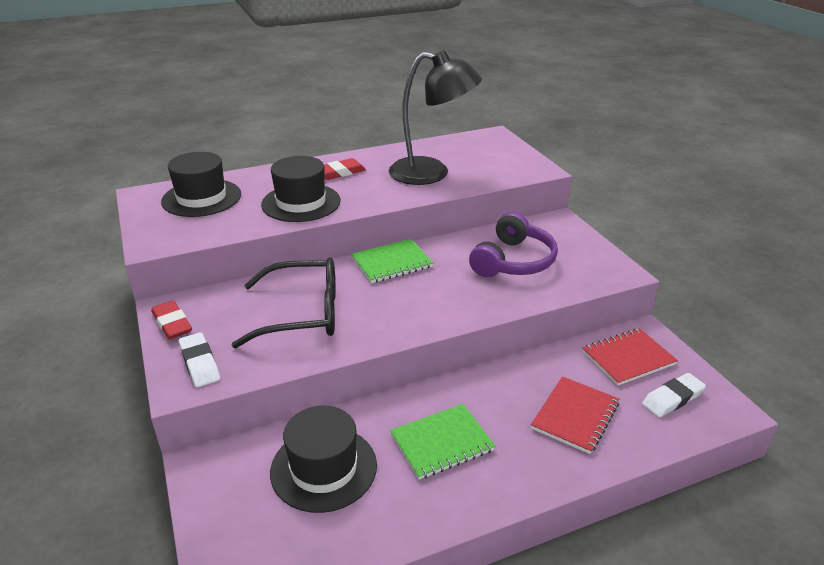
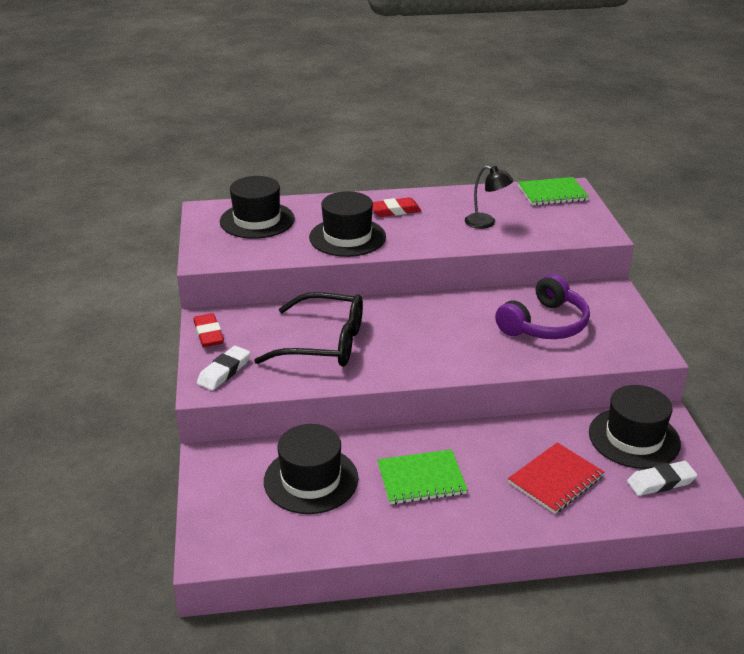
camera: 15 degrees right, 0 degrees up
white eraser [179,332,220,387] -> white eraser turned 45 degrees clockwise [197,346,250,391]
green notebook [351,239,433,283] -> green notebook moved to [518,177,589,206]
black lamp [389,50,482,185] -> black lamp [465,165,514,229], size x0.50
red notebook [582,328,678,386] -> black hat [589,385,681,469]

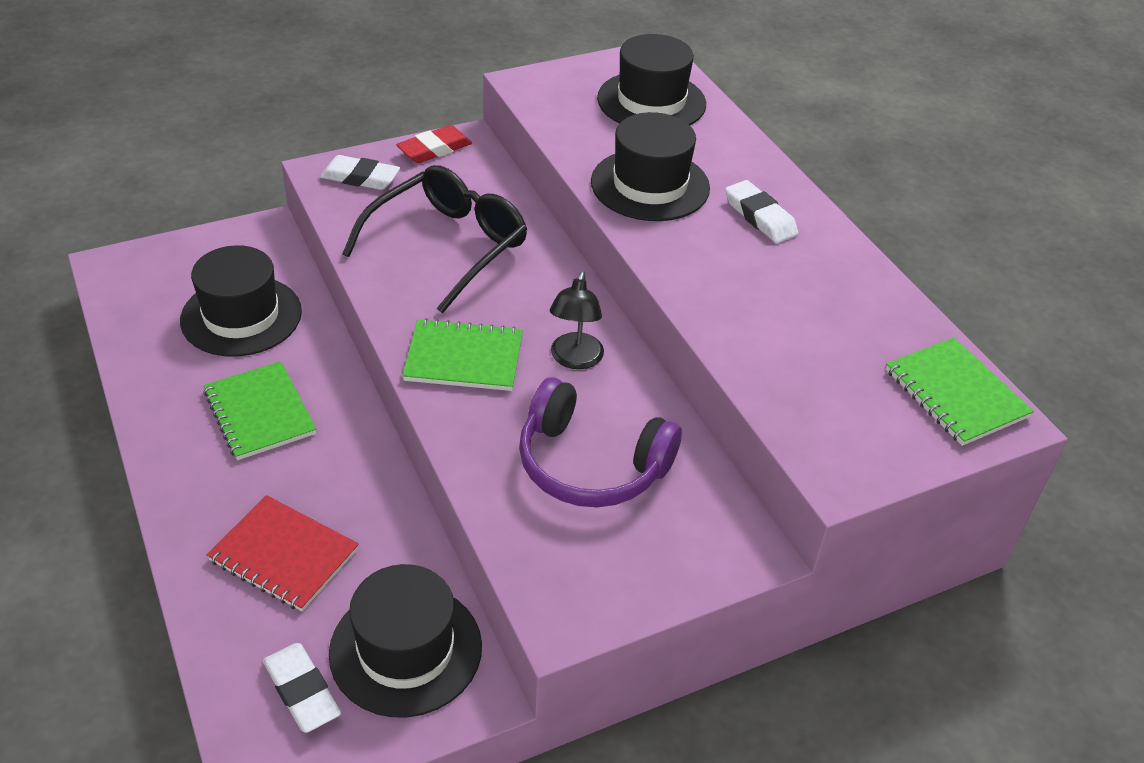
camera: 70 degrees right, 10 degrees up
black glasses [254,292,363,367] -> black glasses turned 135 degrees counterclockwise [342,165,527,314]
red eraser [373,197,421,217] -> white eraser [725,180,798,243]
black lamp [465,165,514,229] -> black lamp moved to [550,271,604,369]
none -> green notebook [402,318,523,391]

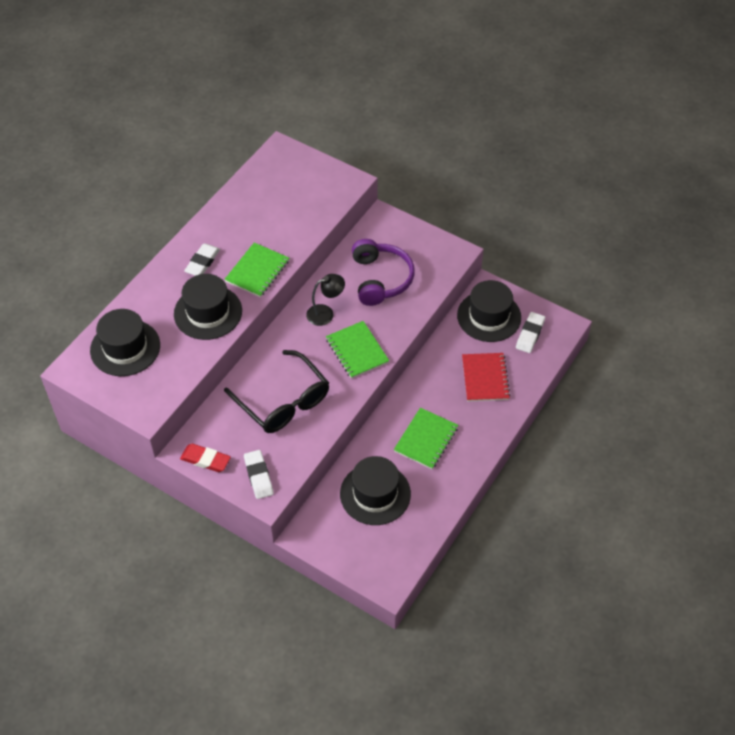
camera: 120 degrees left, 10 degrees up
black glasses [342,165,527,314] -> black glasses turned 135 degrees counterclockwise [224,350,329,433]
green notebook [886,338,1034,446] -> green notebook moved to [224,243,289,297]

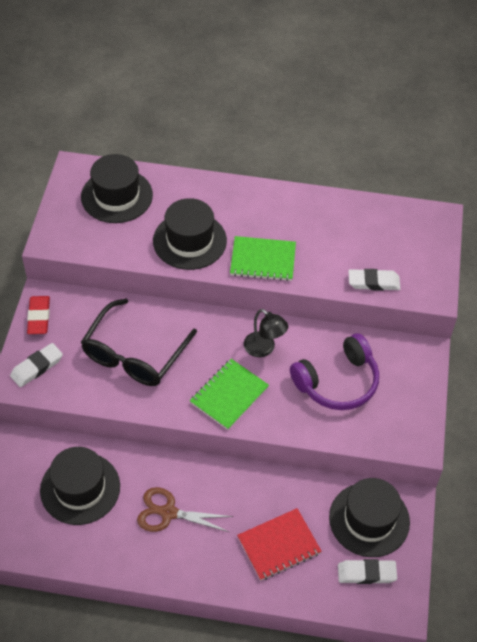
camera: 65 degrees right, 0 degrees up
white eraser [184,243,220,276] -> white eraser moved to [348,269,400,291]
green notebook [394,408,458,469] -> brown scissors [137,487,233,532]

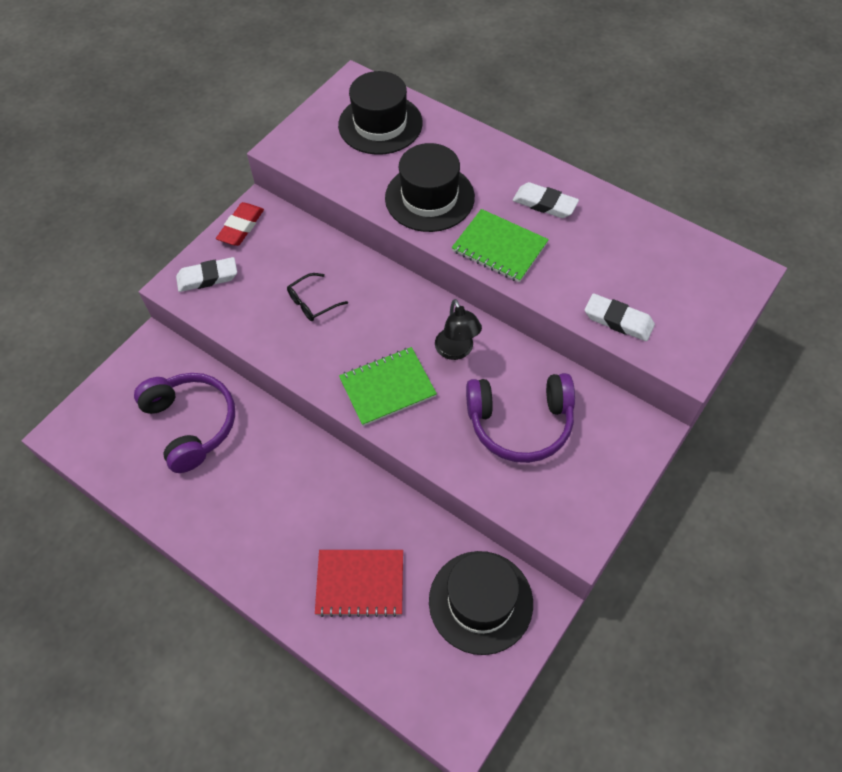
camera: 30 degrees right, 5 degrees up
black hat [40,447,120,525] -> purple headphones [134,373,235,473]
black glasses [81,298,197,386] -> black glasses [287,273,348,321], size x0.45
brown scissors [137,487,233,532] -> none
white eraser [338,559,397,584] -> white eraser moved to [513,182,579,218]

